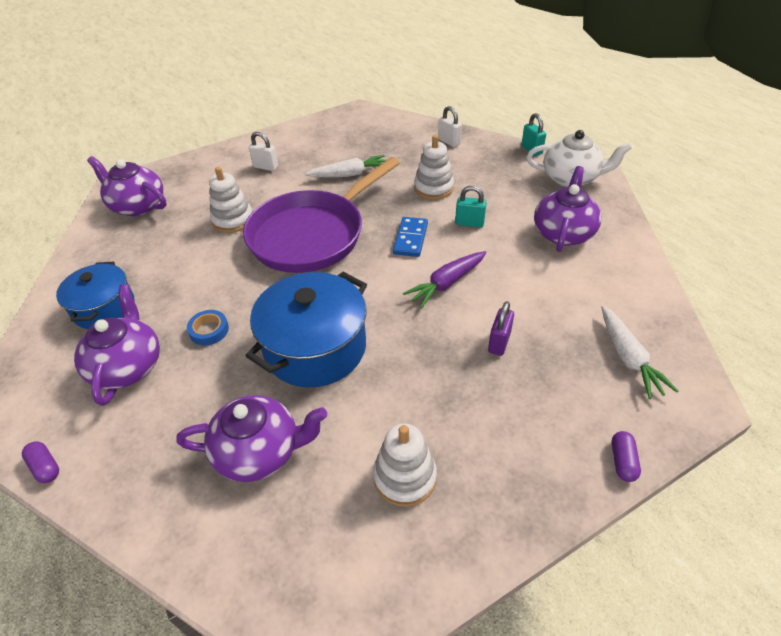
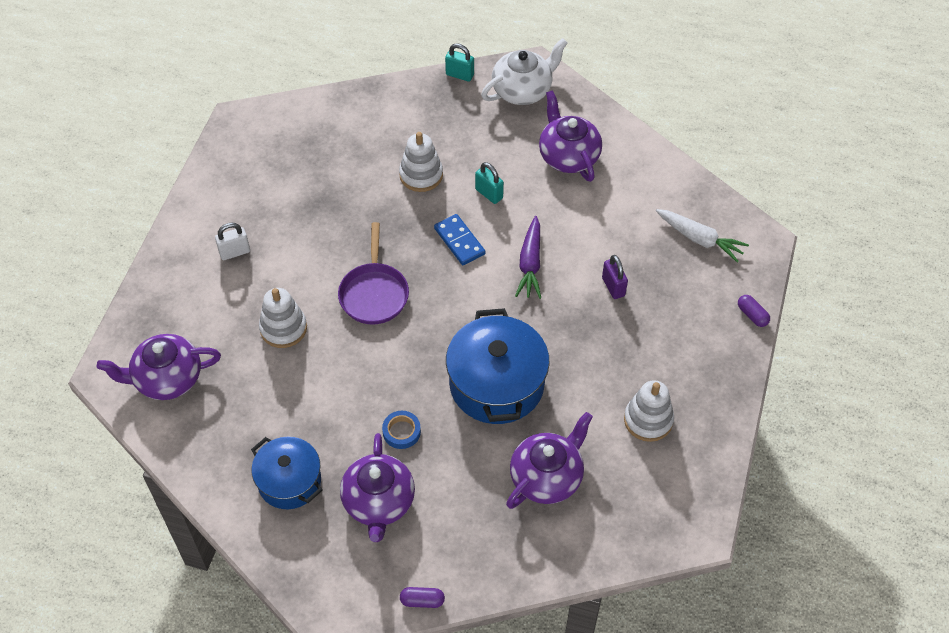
camera: 45 degrees left, 10 degrees up
purple teapot [74,284,160,406] -> purple teapot turned 135 degrees counterclockwise [340,433,415,542]
purple pan [243,157,400,273] -> purple pan [338,222,409,325], size x0.57
white carrot [305,155,386,178] -> none
white padlock [438,106,462,147] -> none
turquoise padlock [455,186,487,228] -> turquoise padlock turned 75 degrees clockwise [475,162,504,204]

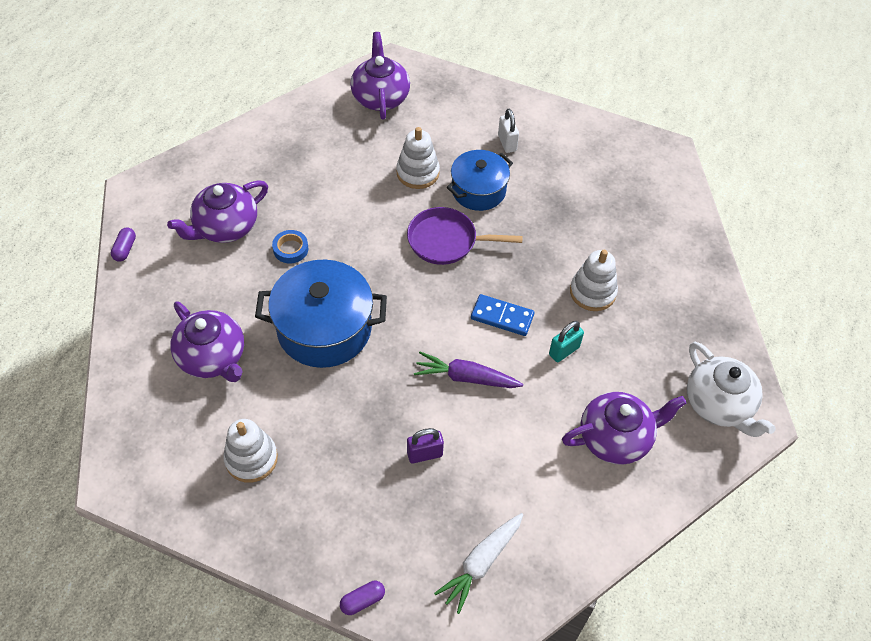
camera: 95 degrees right, 0 degrees up
blue pot [251,437,323,509] -> blue pot moved to [447,150,513,211]
purple teapot [340,433,415,542] -> purple teapot turned 45 degrees counterclockwise [167,180,268,243]
blue domino [434,214,485,265] -> blue domino turned 45 degrees clockwise [471,294,534,336]
turquoise padlock [445,43,474,82] -> none

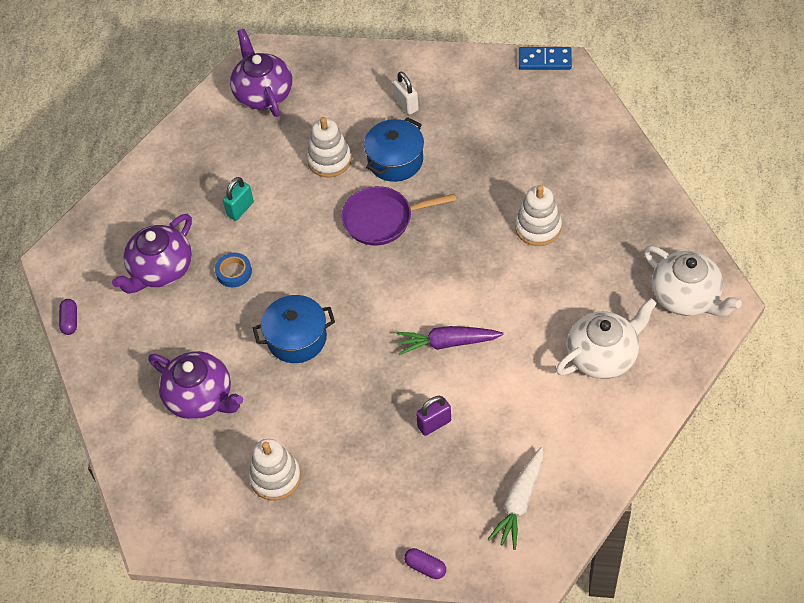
camera: 10 degrees left, 0 degrees up
blue pot [255,260,387,368] -> blue pot [253,295,335,363], size x0.64
purple capsule [340,581,385,615] -> purple capsule turned 75 degrees clockwise [404,548,446,579]
blue domino [471,294,534,336] -> blue domino moved to [519,47,572,70]
turquoise padlock [549,321,584,362] -> turquoise padlock moved to [223,177,254,221]
purple teapot [562,392,686,465] -> white teapot [556,298,657,379]

